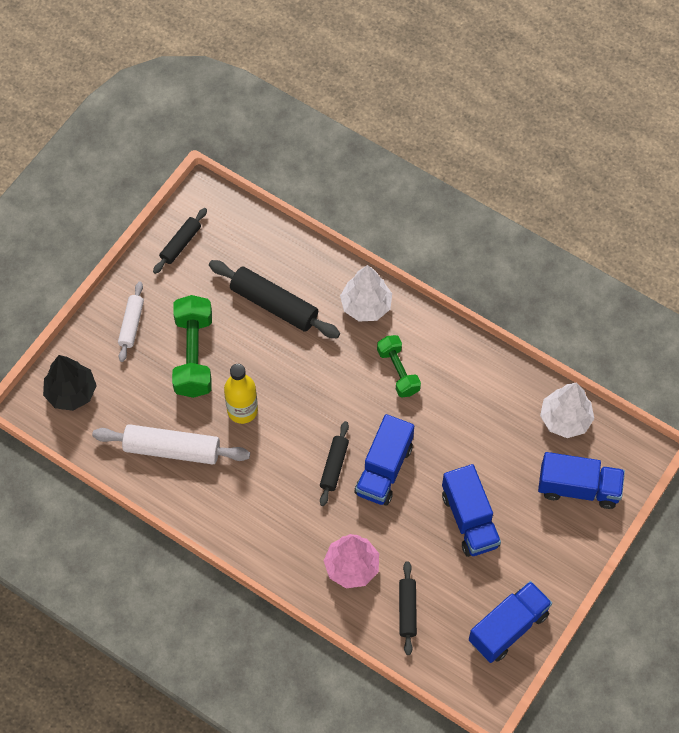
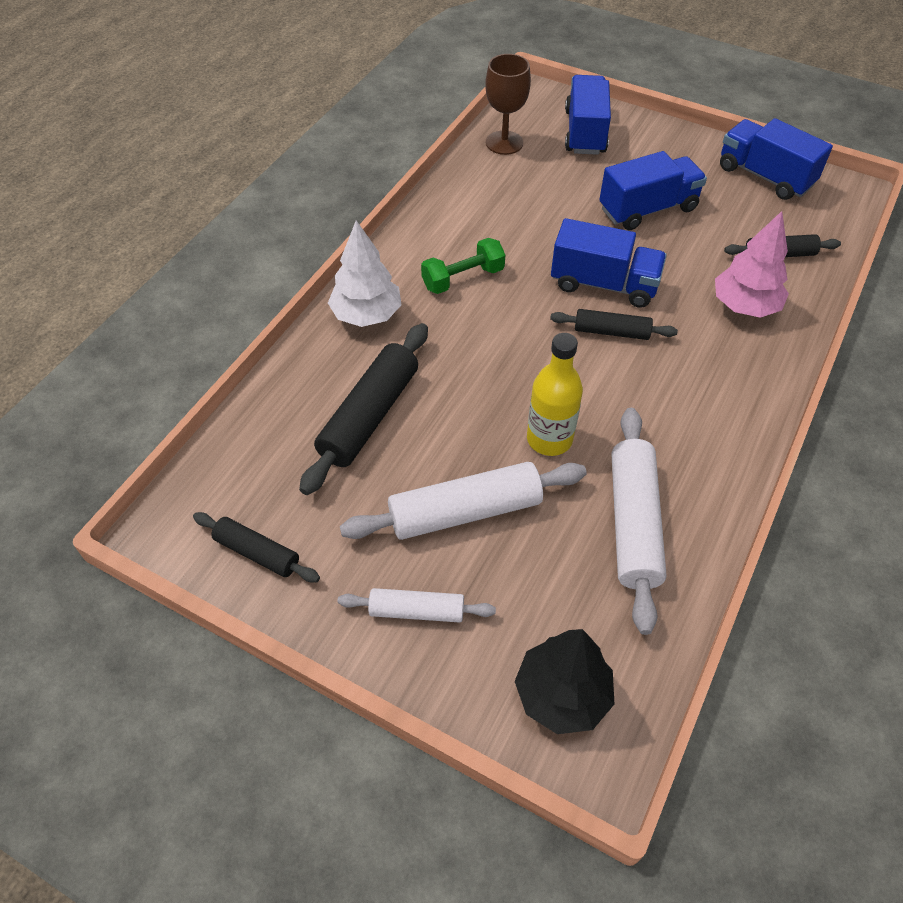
camera: 95 degrees left, 10 degrees down
green dumbbell [172,295,212,398] -> white rolling pin [340,462,587,540]
white tree [540,383,594,438] -> brown goblet [485,54,531,155]

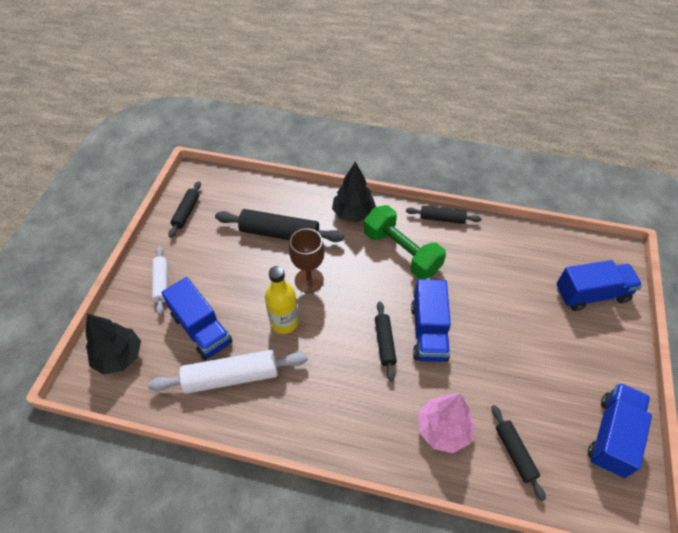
camera: 75 degrees right, 0 degrees up
white tree [328,220,401,327] -> black tree [332,162,376,223]
white rolling pin [340,462,587,540] -> none
green dumbbell [421,238,505,294] -> green dumbbell [364,205,446,279], size x1.59
brown goblet [485,54,531,155] -> brown goblet moved to [289,228,325,293]
blue truck [599,151,707,230] -> blue truck moved to [161,277,233,360]
none -> black rolling pin [406,206,482,224]

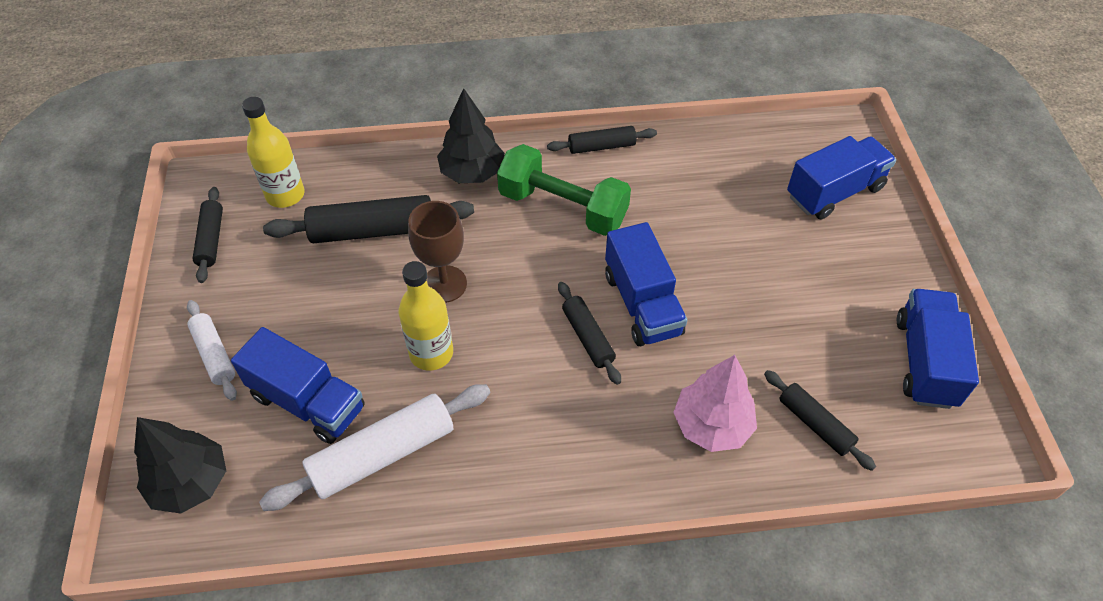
camera: 20 degrees left, 0 degrees up
none -> yellow bottle [242,97,305,208]

